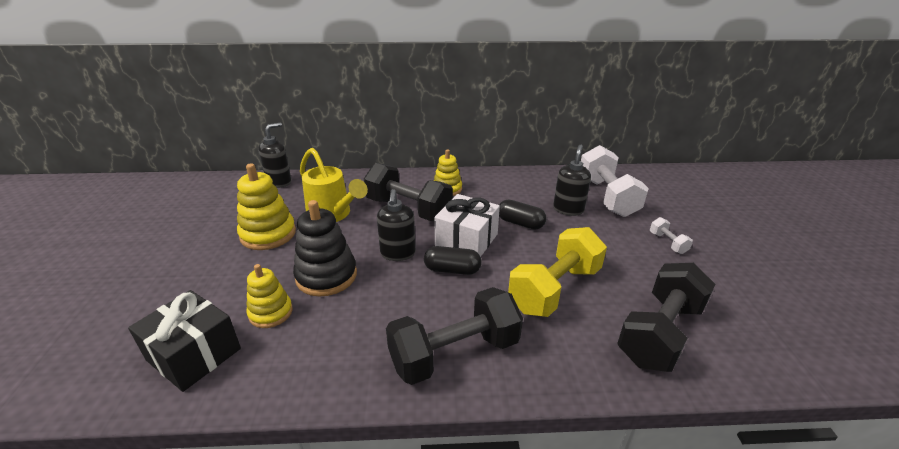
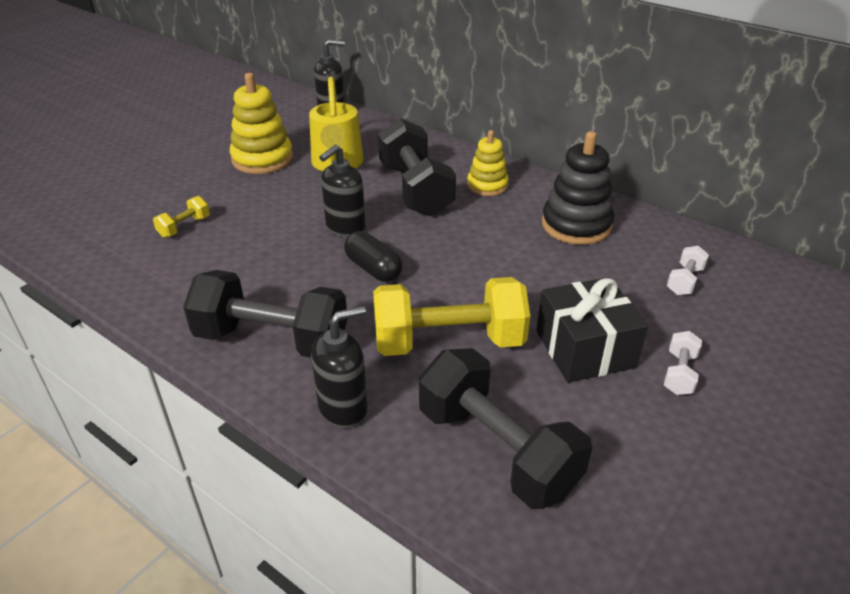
camera: 40 degrees right, 5 degrees up
black gift [128,290,241,392] -> black gift moved to [536,277,648,383]
yellow stacking toy [246,264,293,328] -> yellow dumbbell [153,196,210,238]
black stacking toy [293,200,357,297] -> black stacking toy moved to [542,131,614,245]
white gift [434,194,500,257] -> none
black capsule [499,200,547,229] -> none
black soap dispenser [553,145,591,216] -> black soap dispenser moved to [311,306,368,429]
white dumbbell [581,145,649,217] -> white dumbbell [667,246,709,295], size x0.43
black dumbbell [617,263,715,372] -> black dumbbell turned 60 degrees clockwise [419,348,592,509]

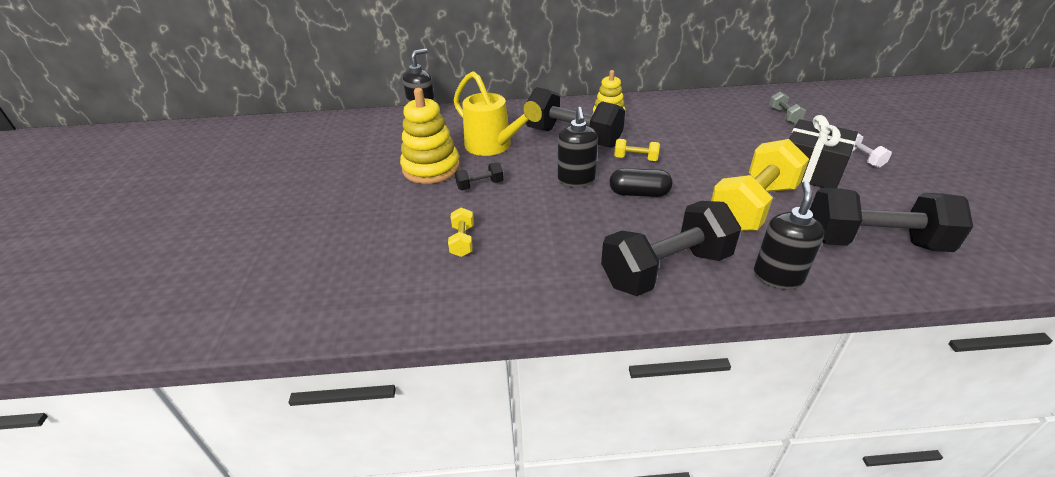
camera: 40 degrees left, 0 degrees up
black stacking toy [542,131,614,245] -> none
white dumbbell [667,246,709,295] -> grey dumbbell [769,92,806,124]
none -> black dumbbell [455,162,504,191]
none -> yellow dumbbell [614,139,660,161]

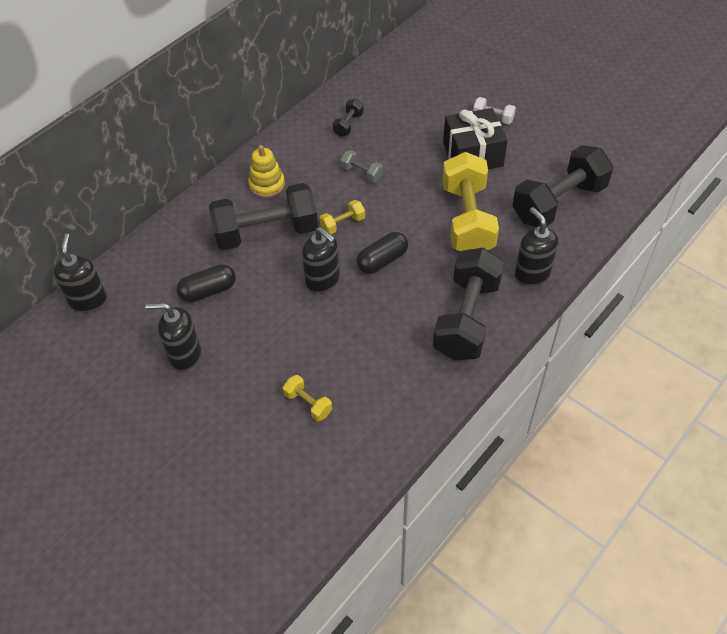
camera: 45 degrees left, 15 degrees up
yellow stacking toy [400,88,460,184] -> black soap dispenser [145,303,201,371]
yellow watering can [453,71,542,156] -> black capsule [177,264,236,302]
black dumbbell [455,162,504,191] -> black dumbbell moved to [333,99,364,137]
grey dumbbell [769,92,806,124] -> grey dumbbell moved to [340,150,383,183]

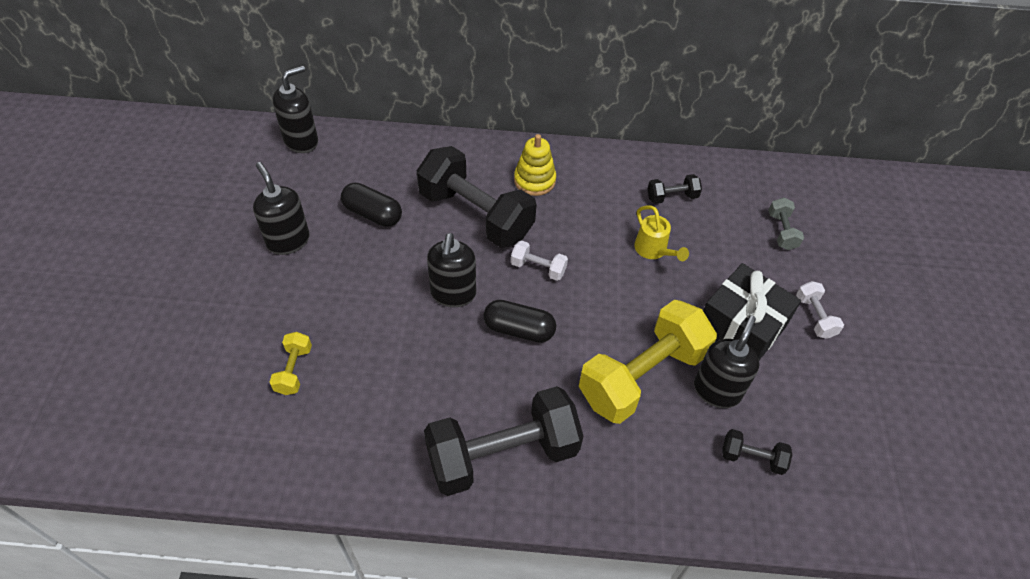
camera: 50 degrees right, 0 degrees up
yellow dumbbell [320,200,365,235] -> white dumbbell [511,240,568,281]
grey dumbbell [340,150,383,183] -> grey dumbbell moved to [769,197,804,250]
black dumbbell [512,145,613,227] -> black dumbbell [723,429,792,475], size x0.43
black soap dispenser [515,207,558,286] -> black soap dispenser moved to [694,316,760,408]
none -> yellow watering can [634,206,689,261]

